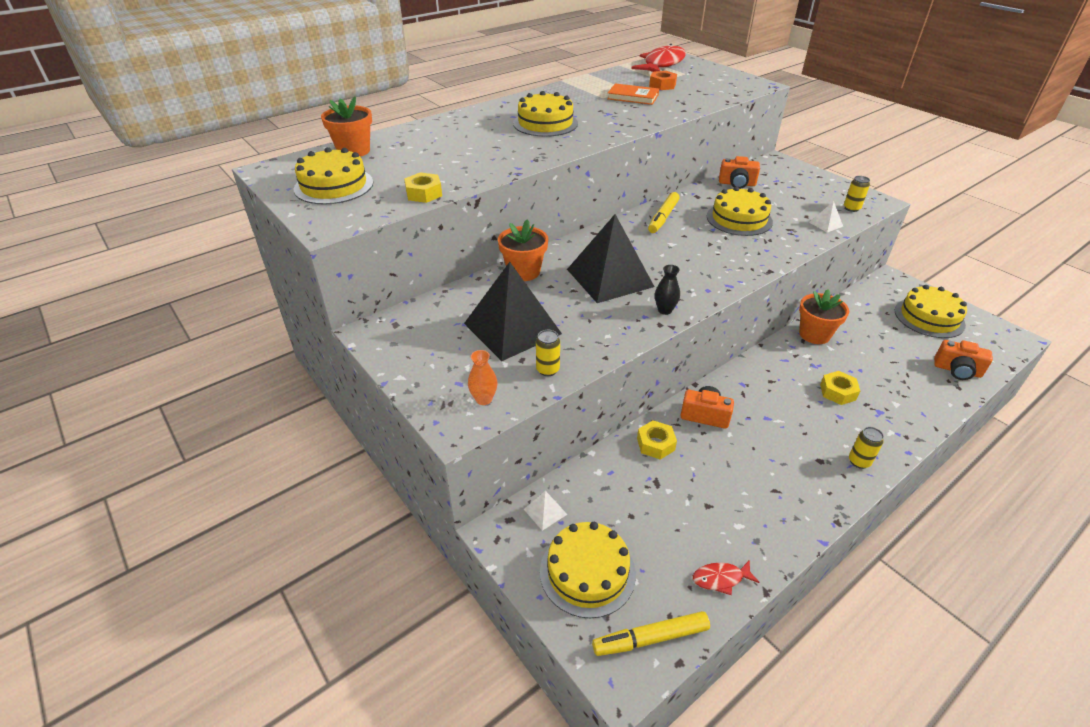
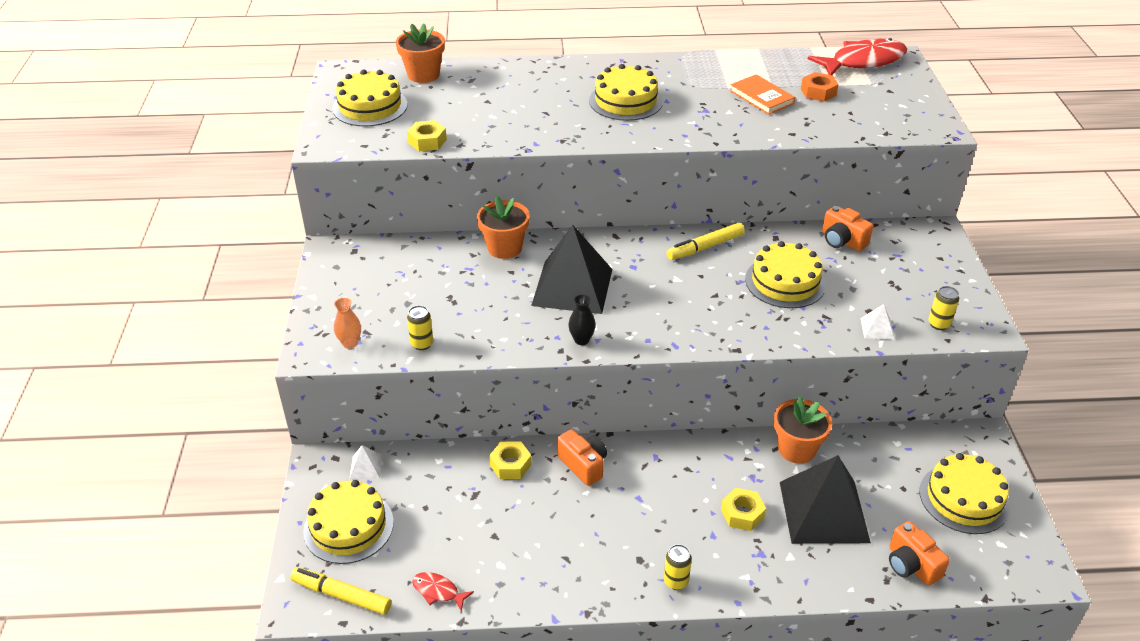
camera: 35 degrees right, 0 degrees up
black pyramid [464,262,562,361] -> black pyramid moved to [780,455,871,544]

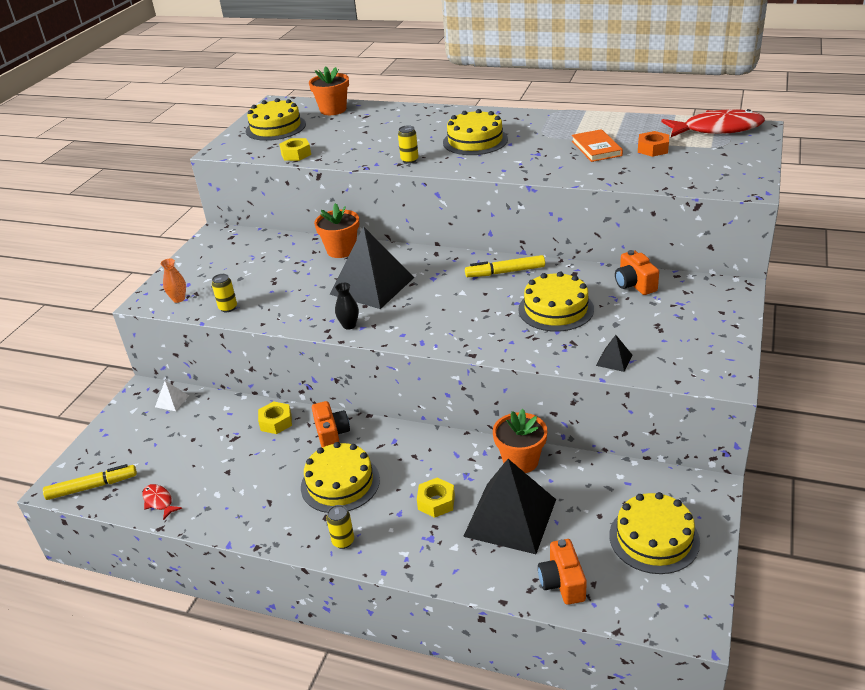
camera: 25 degrees right, 5 degrees down
yellow marker [290,568,392,615] -> yellow marker turned 120 degrees clockwise [43,464,137,500]
yellow cake [303,480,394,564] -> yellow cake moved to [301,442,380,513]
white pyramid [861,304,895,340] -> black pyramid [596,335,632,372]
yellow can [928,286,959,330] -> yellow can moved to [398,125,418,164]

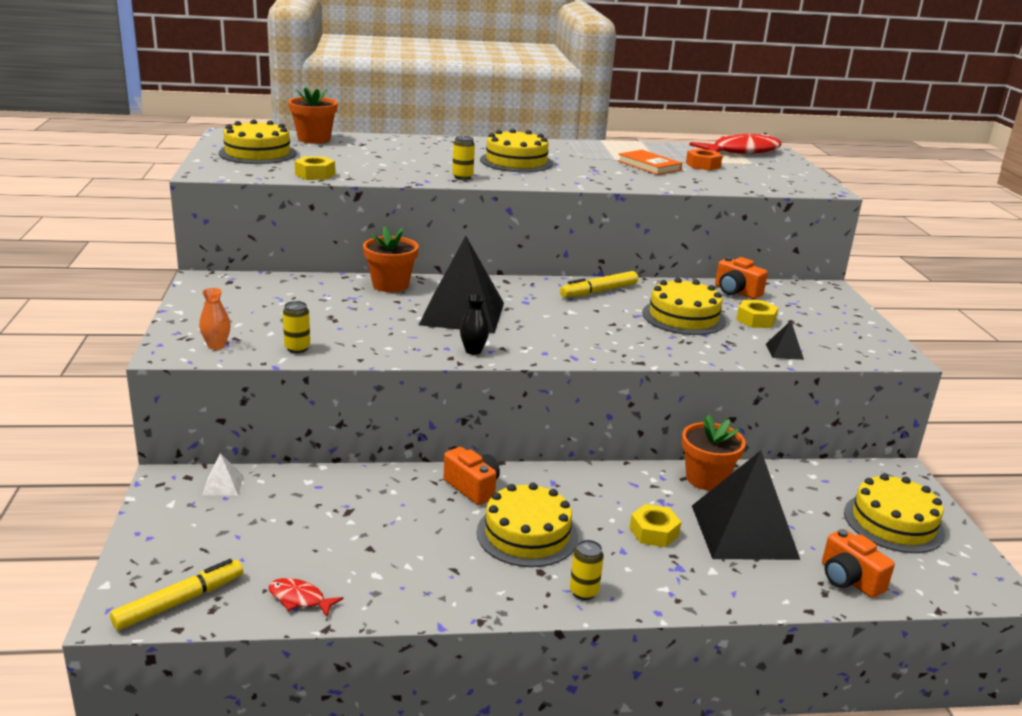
camera: 30 degrees left, 10 degrees down
yellow nut [258,401,292,434] -> yellow nut moved to [736,300,778,328]

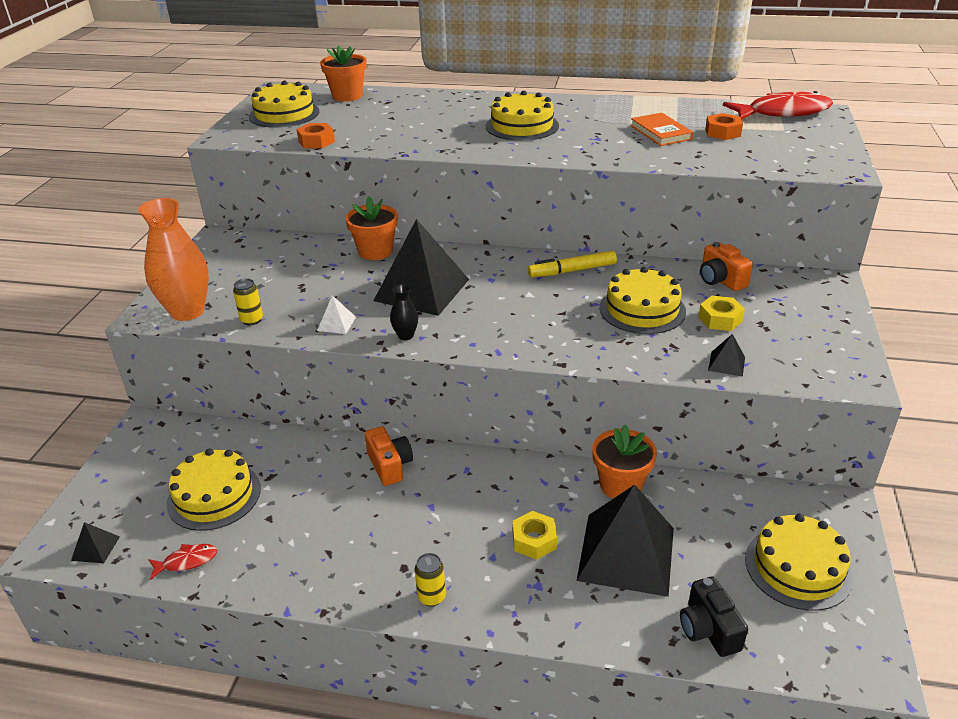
camera: 20 degrees right, 10 degrees up
yellow marker [110,559,243,630] -> black pyramid [71,522,120,563]
orange vase [199,288,231,350] -> orange vase [138,198,209,321], size x2.21
white pyramid [202,453,243,496] -> white pyramid moved to [317,295,356,334]
red fish [269,578,343,617] -> red fish turned 120 degrees clockwise [148,544,217,580]
yellow nut [295,156,335,180] -> orange nut [297,123,335,148]
yellow can [452,136,475,180] -> none
yellow cake [477,483,578,567] -> yellow cake moved to [167,449,261,531]
orange camera [822,529,895,598] -> black camera [680,577,748,657]

